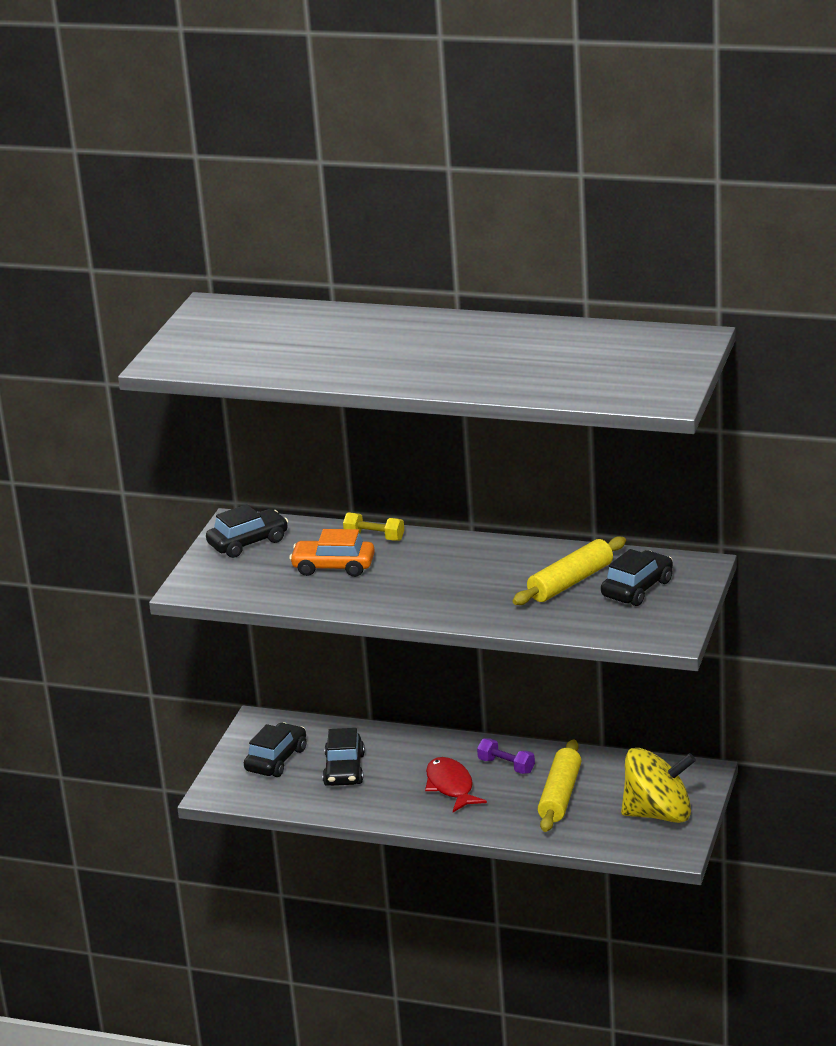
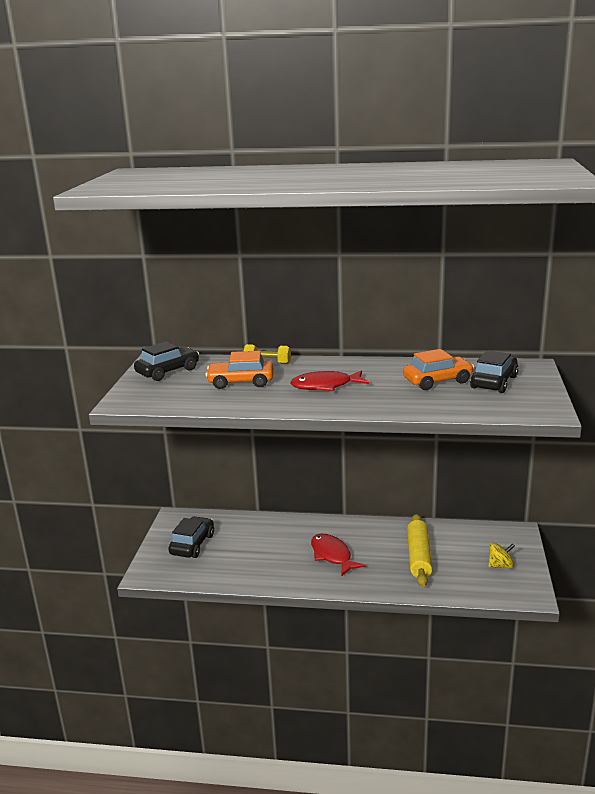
camera: 10 degrees left, 5 degrees down
black car [323,728,365,786] -> none
purple dumbbell [477,738,535,774] -> none
yellow rolling pin [513,536,626,605] -> orange car [403,349,474,390]
yellow spinning top [621,748,696,823] -> yellow spinning top [488,543,515,568], size x0.45
none -> red fish [290,370,369,391]

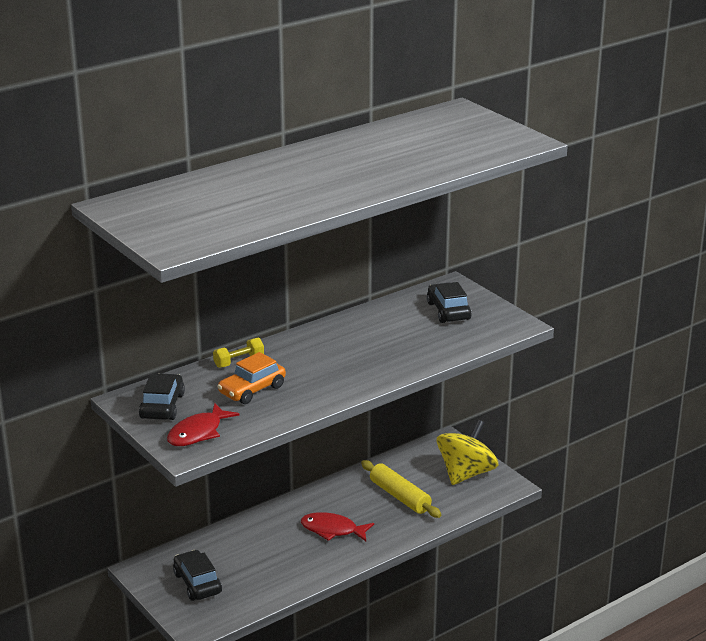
camera: 45 degrees left, 5 degrees up
red fish [290,370,369,391] -> red fish moved to [167,403,239,446]
orange car [403,349,474,390] -> none
yellow spinning top [488,543,515,568] -> yellow spinning top [437,420,498,485], size x2.20

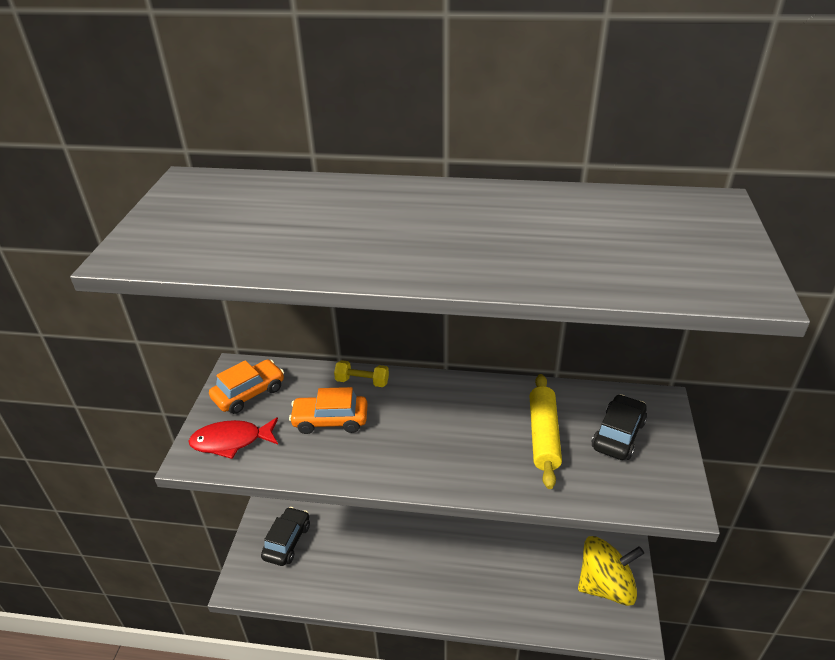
camera: 45 degrees right, 10 degrees up
black car [139,373,185,420] -> orange car [209,360,284,414]
red fish [301,512,374,541] -> none
yellow rolling pin [361,460,441,518] -> yellow rolling pin moved to [529,374,562,489]

